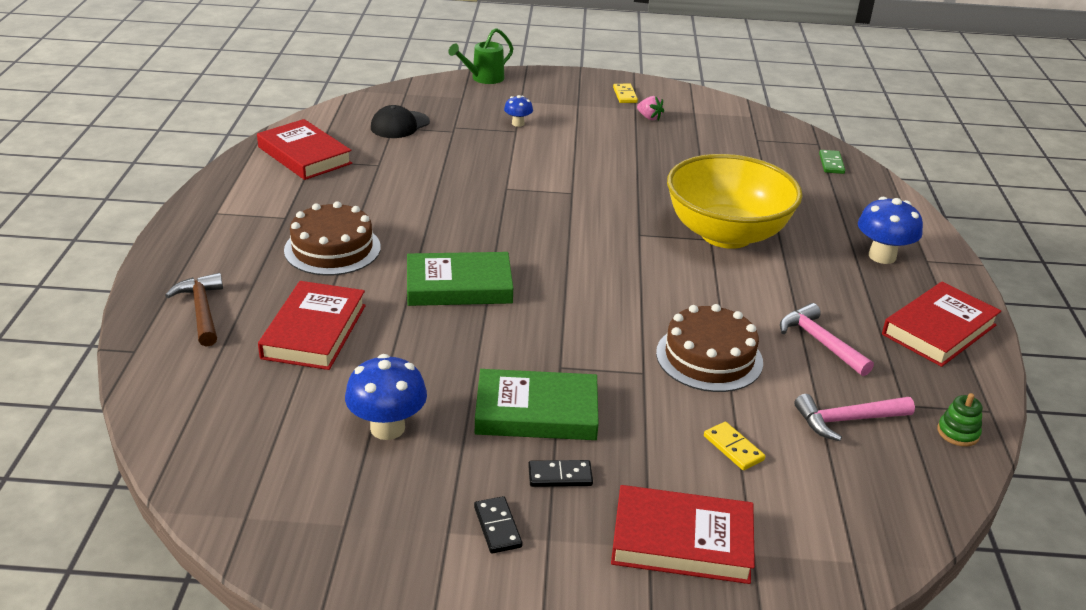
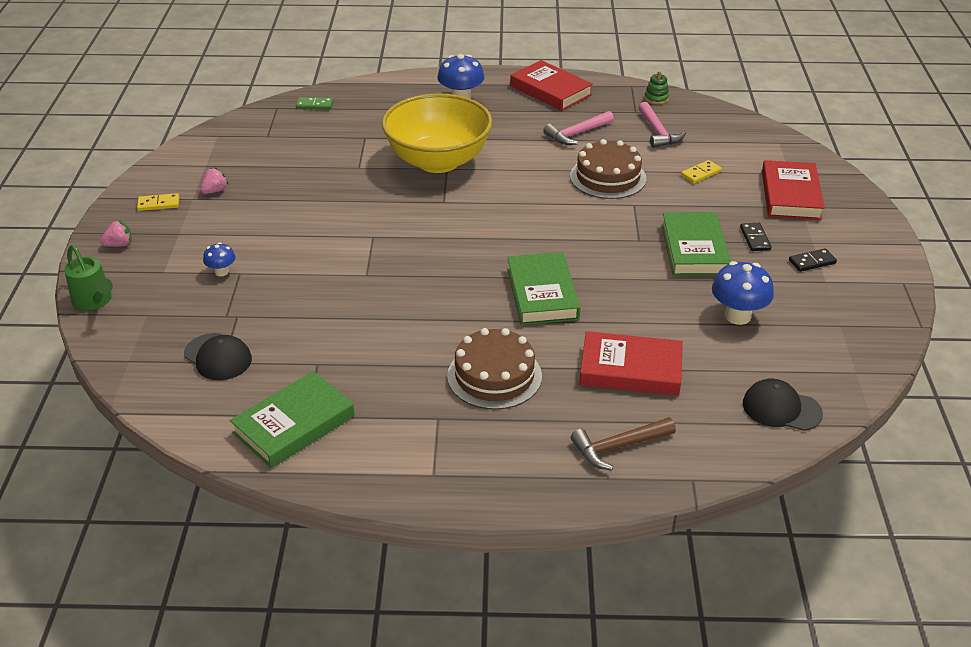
camera: 90 degrees left, 5 degrees up
red book [257,119,352,180] -> green book [230,371,355,468]
none -> pink strawberry [100,220,132,247]
none -> black cap [743,378,823,431]

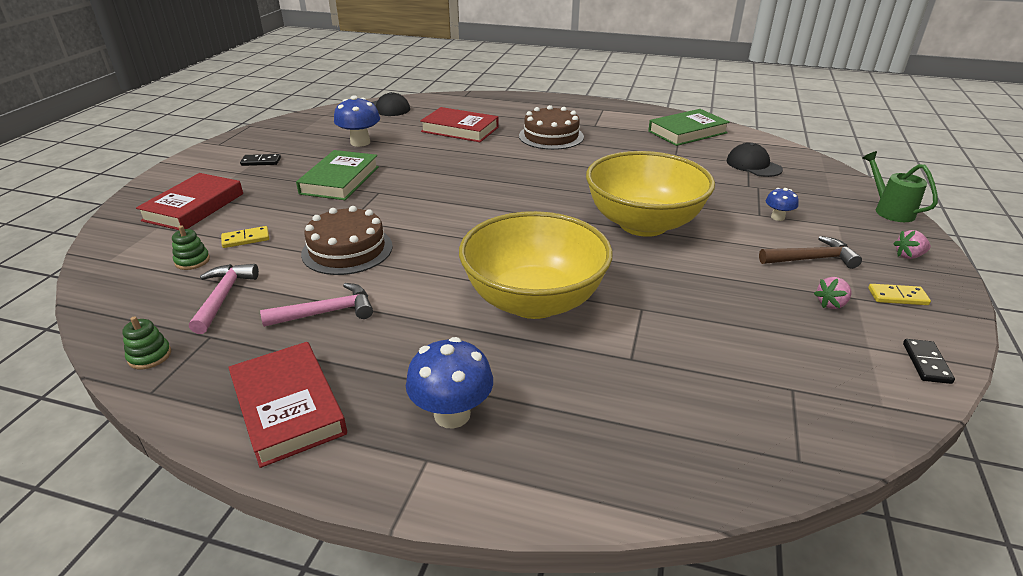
camera: 165 degrees left, 5 degrees down
green domino [296,97,333,110] -> none
green book [507,252,581,325] -> none
brown hammer [571,417,676,470] -> brown hammer moved to [759,236,862,269]
black domino [740,223,772,251] -> black domino moved to [903,339,955,384]
none -> green stacking toy [172,226,210,270]
none -> yellow bowl [586,151,715,237]

